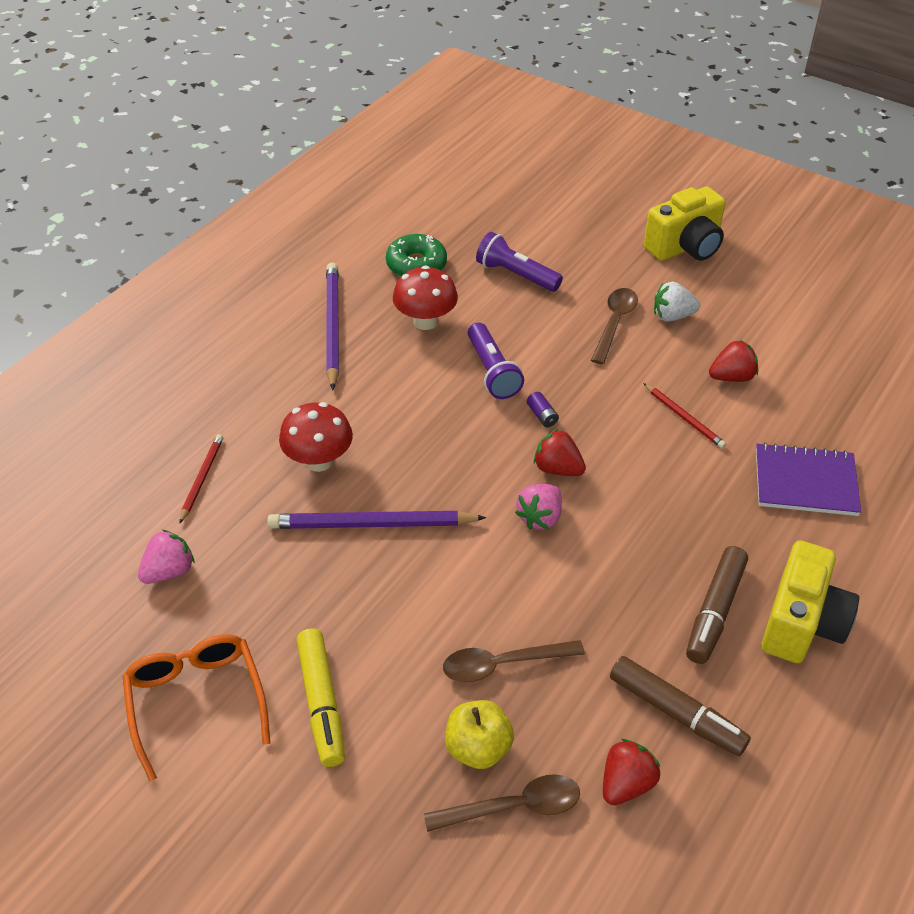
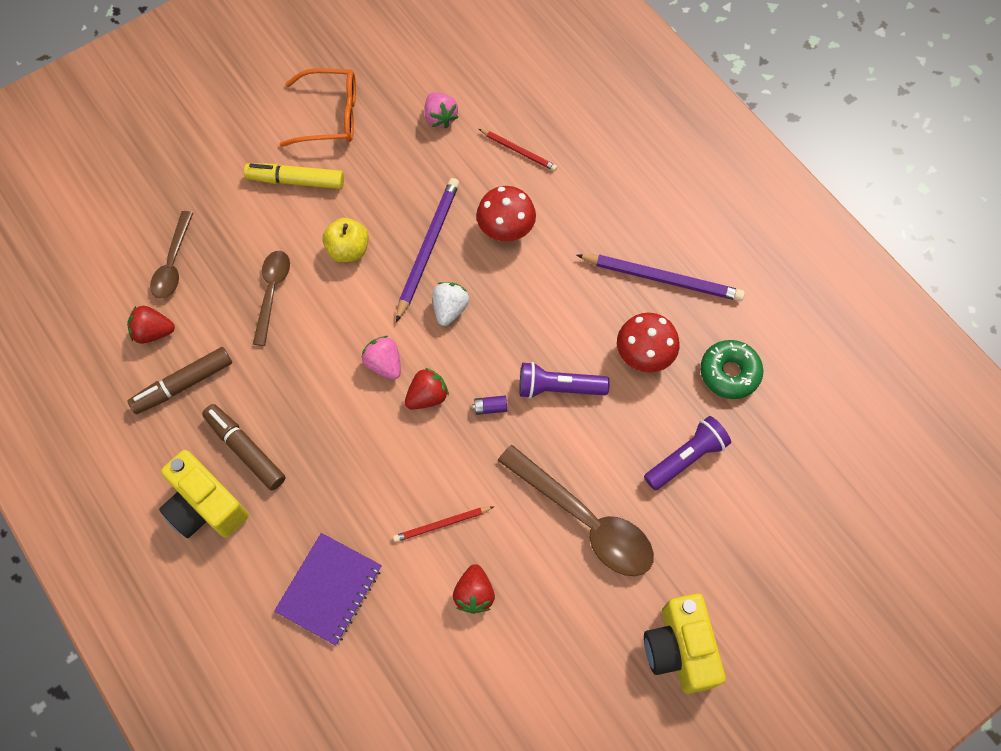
camera: 110 degrees right, 20 degrees up
yellow apple [445,700,514,769] -> yellow apple moved to [323,218,369,262]
brown spoon [591,288,638,364] -> brown spoon [497,445,654,576], size x1.66
red strawberry [603,739,660,805] -> red strawberry turned 120 degrees clockwise [127,306,175,344]
white strawberry [654,282,700,322] -> white strawberry moved to [432,282,469,326]

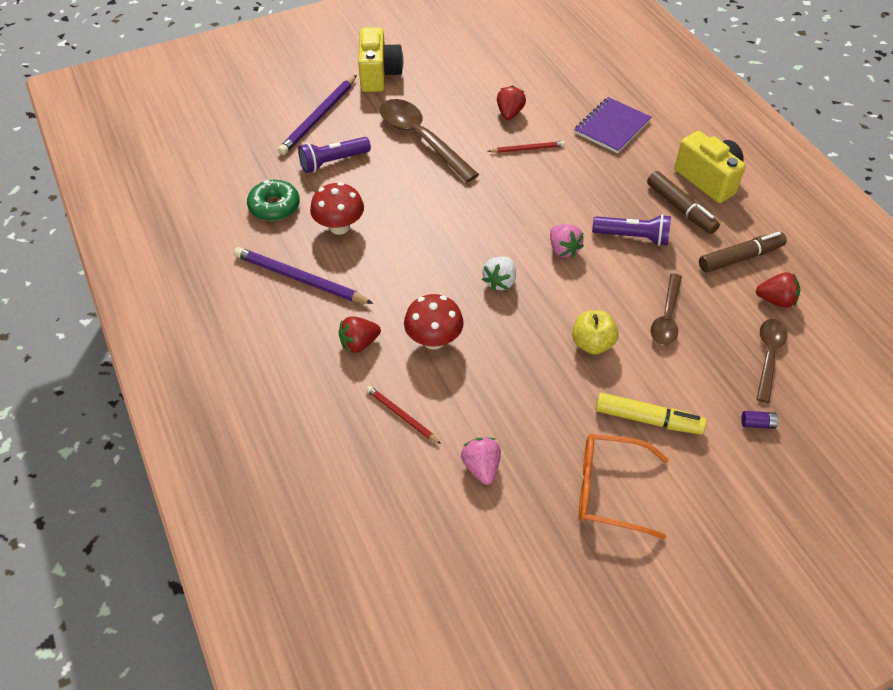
camera: 170 degrees left, 15 degrees down
purple pencil [396,178,459,322] -> purple pencil moved to [278,75,357,155]
red strawberry [405,368,449,410] -> red strawberry moved to [338,317,381,353]
purple battery [472,396,507,415] -> purple battery moved to [741,411,779,429]
purple flashlight [519,362,610,399] -> purple flashlight moved to [592,214,671,246]

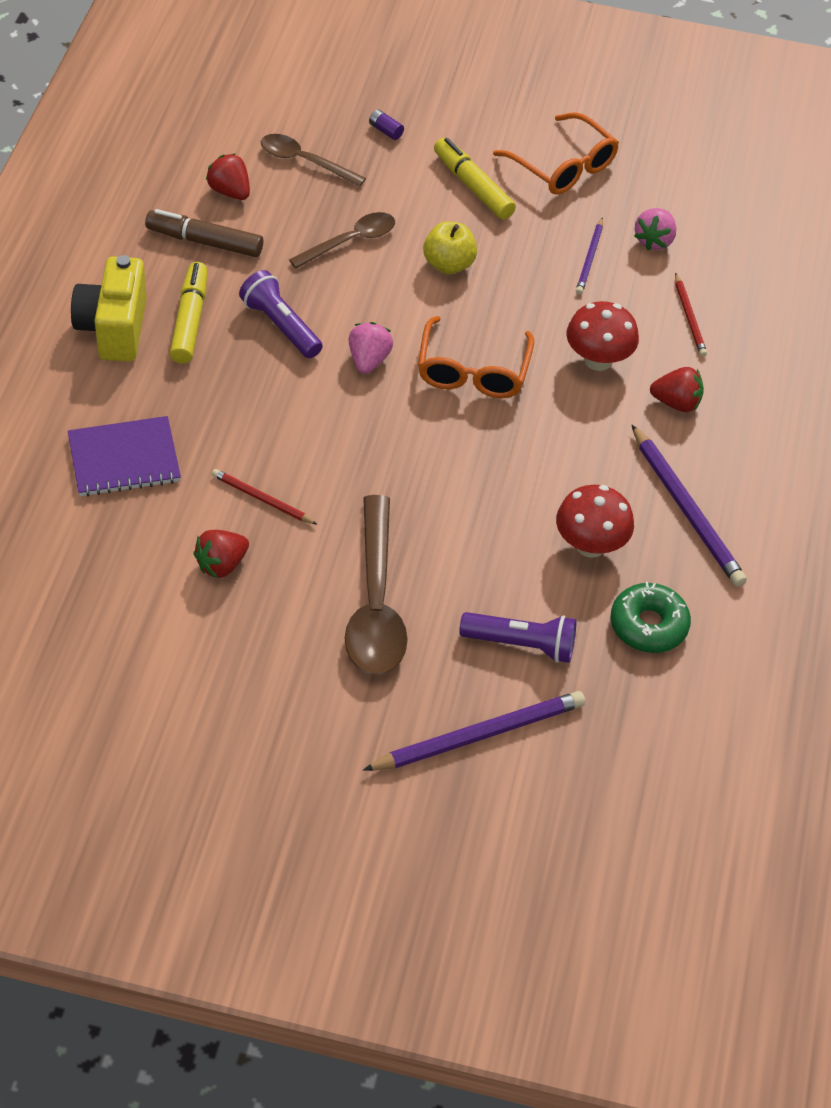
camera: 145 degrees left, 0 degrees up
yellow camera [358,27,403,92] -> none
white strawberry [482,257,516,291] -> orange glasses [418,316,534,398]
brown marker [647,171,720,234] -> yellow marker [170,262,208,364]
brown spoon [757,319,787,403] -> brown spoon turned 60 degrees clockwise [260,134,366,186]
none -> purple pencil [576,218,603,294]

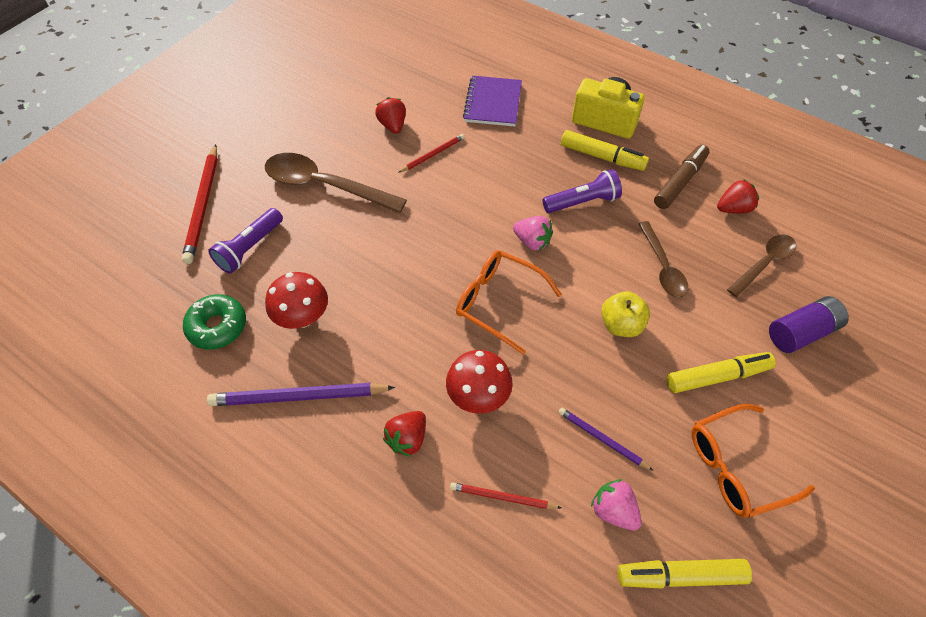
camera: 115 degrees right, 5 degrees up
purple pencil [363,691,585,771] -> red pencil [182,144,218,264]
purple battery [369,109,404,140] -> purple battery [769,296,849,353], size x2.17
none -> yellow marker [617,559,752,589]

